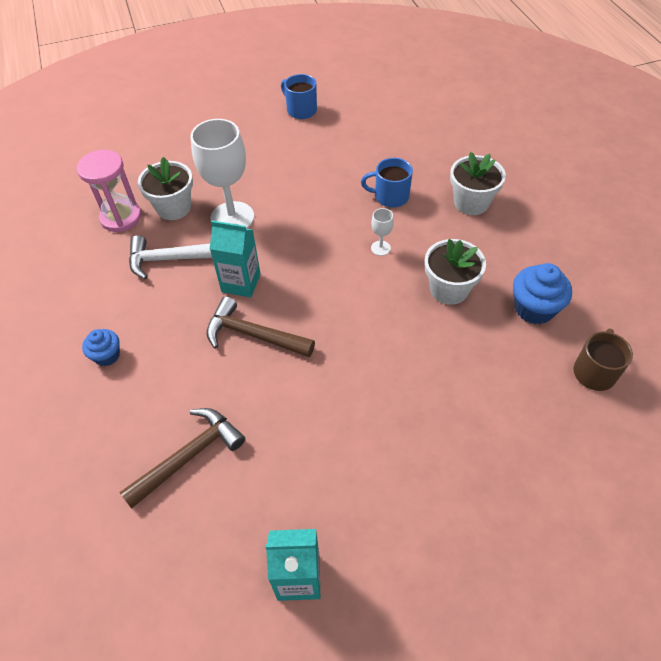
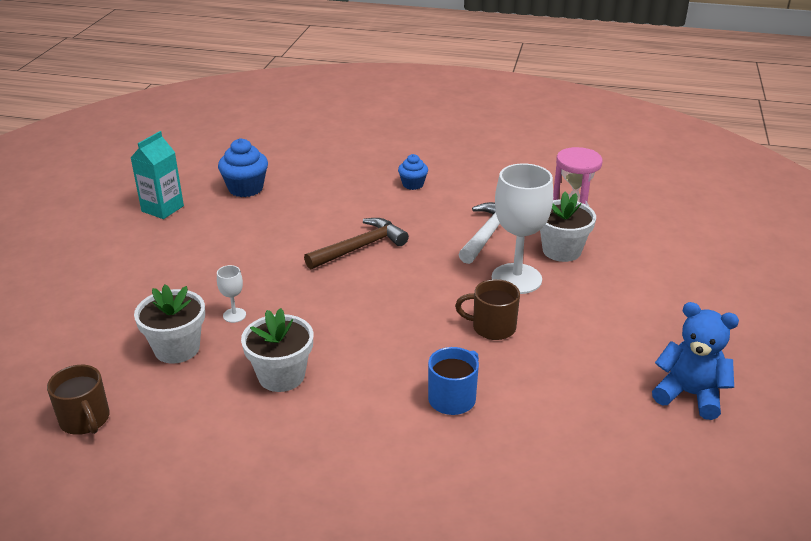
camera: 120 degrees right, 20 degrees down
brown hammer [119,408,245,508] -> none
turquoise carton [210,220,261,298] -> none
blue mug [281,74,317,119] -> blue teddy bear [652,302,739,420]
white goblet [371,208,394,256] -> white goblet moved to [217,265,246,323]
white flower pot [450,152,506,215] -> white flower pot moved to [134,284,205,364]
blue cupcake [513,263,572,324] -> blue cupcake moved to [218,138,268,197]
none -> brown mug [455,279,520,340]

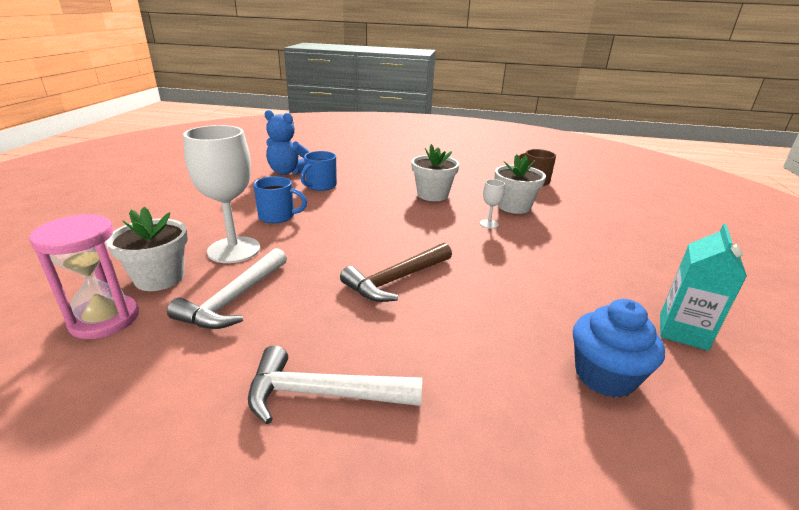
camera: 175 degrees right, 5 degrees down
blue cupcake [398,154,428,190] -> white hammer [248,346,422,425]
brown mug [455,279,520,340] -> blue mug [253,176,307,223]
blue teddy bear [652,302,739,420] -> blue teddy bear moved to [265,110,309,175]

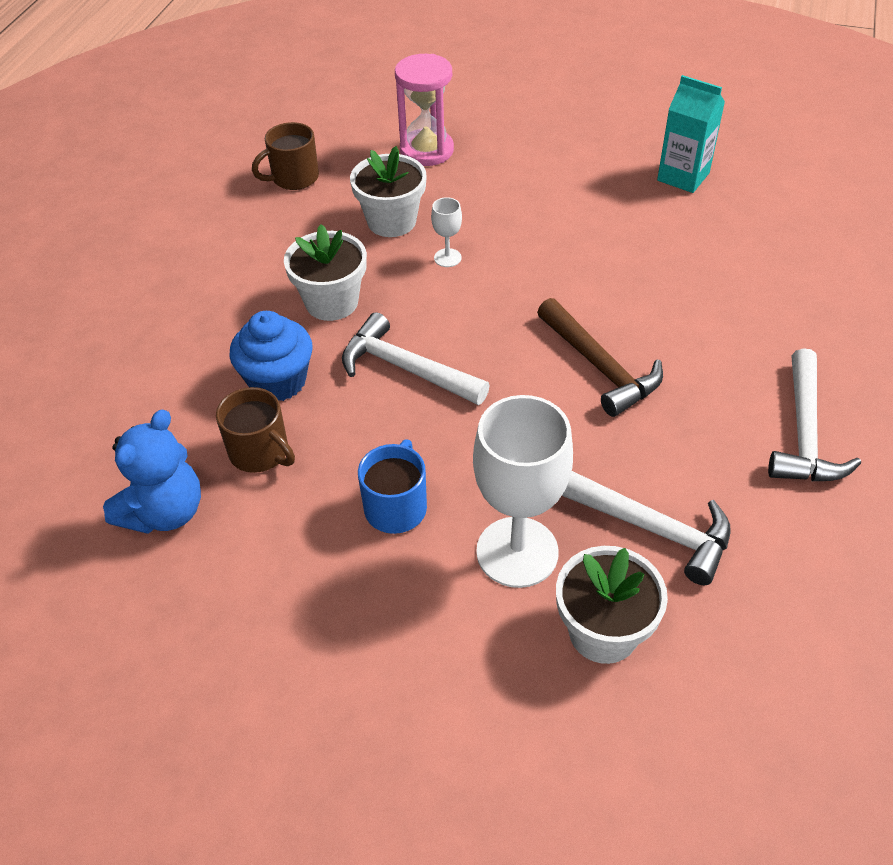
camera: 80 degrees left, 20 degrees up
pink hourglass [29,214,139,339] -> pink hourglass moved to [395,54,454,166]
blue mug [300,151,337,191] -> brown mug [216,387,295,473]
blue cupcake [573,299,665,398] -> blue cupcake moved to [230,311,313,401]
none -> white hammer [342,312,490,405]

